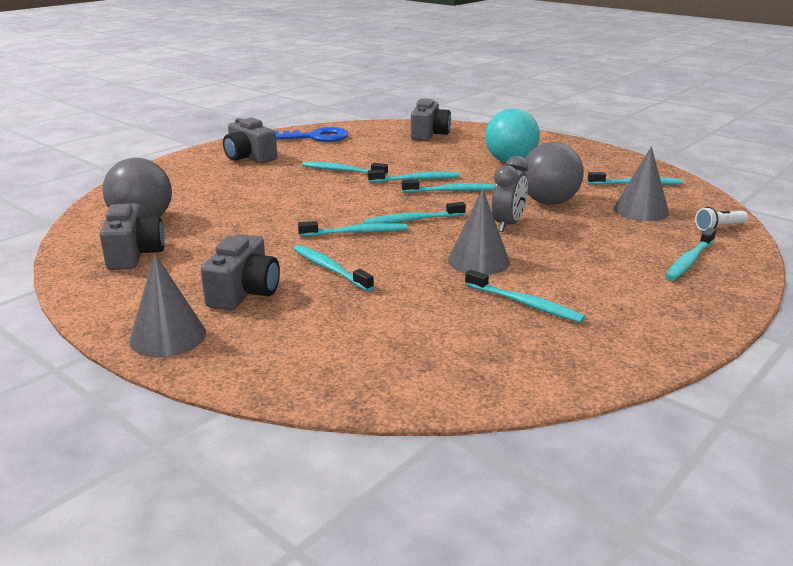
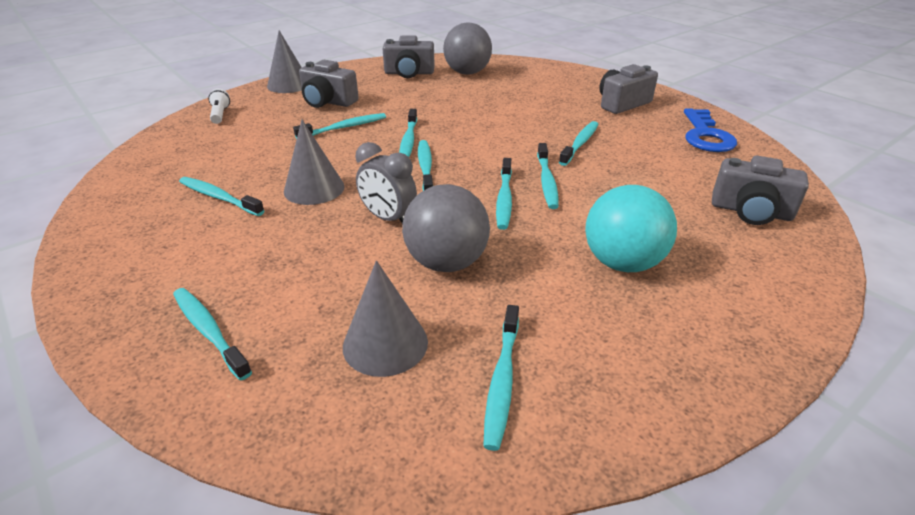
camera: 100 degrees right, 10 degrees up
turquoise toothbrush [465,270,585,323] -> turquoise toothbrush turned 75 degrees clockwise [179,177,265,216]
white flashlight [695,207,748,231] -> white flashlight moved to [208,89,230,124]

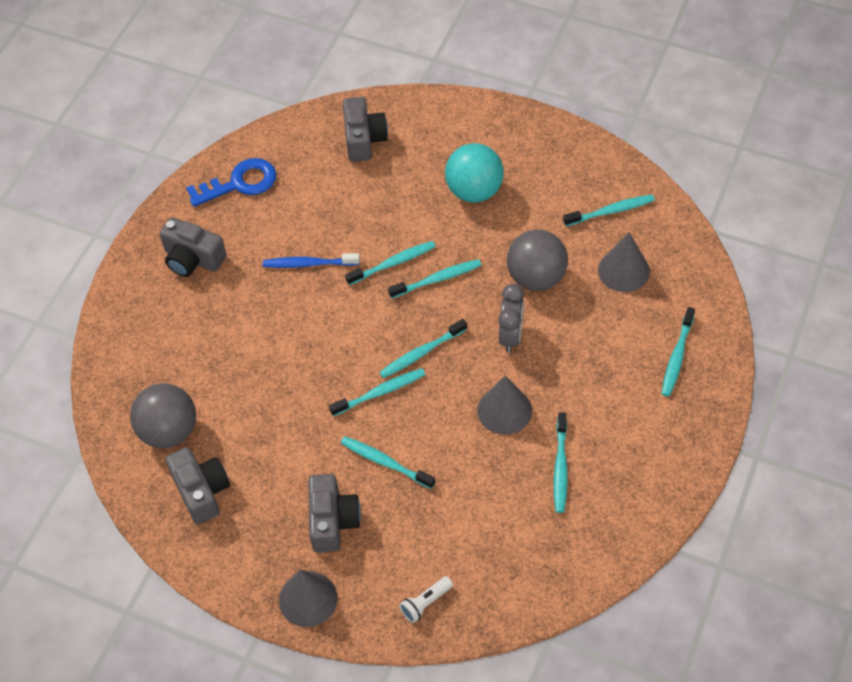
camera: 115 degrees left, 20 degrees up
turquoise toothbrush [559,121,598,166] -> blue toothbrush [263,253,360,268]

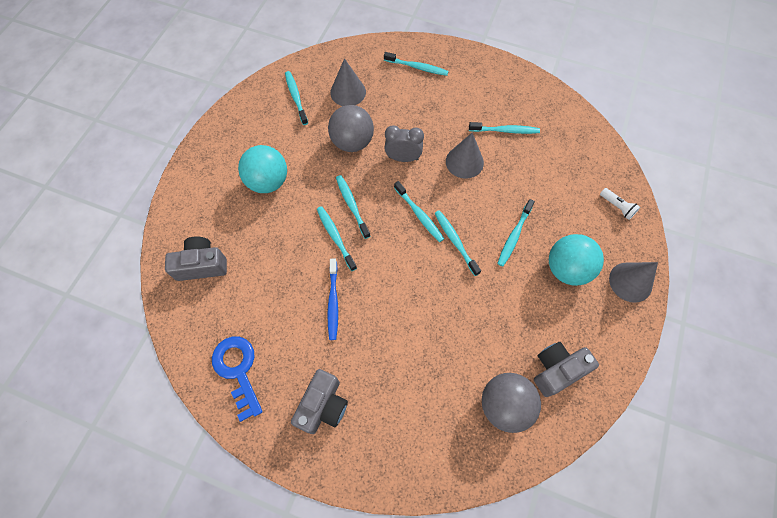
camera: 95 degrees left, 10 degrees up
grey camera [308,474,361,553] -> turquoise ball [549,234,604,286]

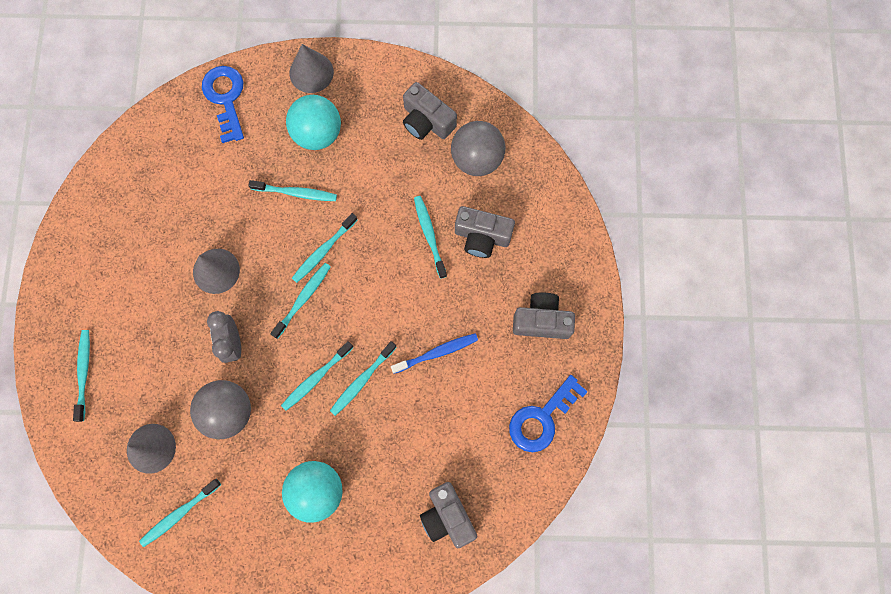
camera: 110 degrees left, 10 degrees up
turquoise toothbrush [469,122,540,134] -> turquoise toothbrush moved to [414,196,447,279]
white flashlight [600,188,640,220] -> blue key [202,66,244,143]
none -> grey camera [455,206,515,258]

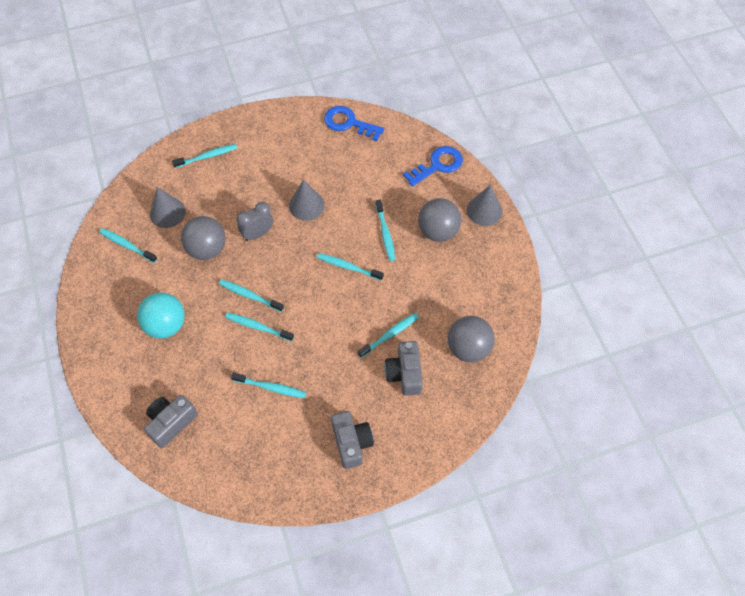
camera: 70 degrees right, 15 degrees down
turquoise toothbrush [270,263,331,339] -> turquoise toothbrush moved to [231,373,306,398]
turquoise ball [286,95,341,150] -> grey ball [418,198,461,242]
blue toothbrush [391,333,478,374] -> none
grey camera [403,82,457,140] -> none
blue key [509,375,588,452] -> blue key moved to [324,106,384,141]

